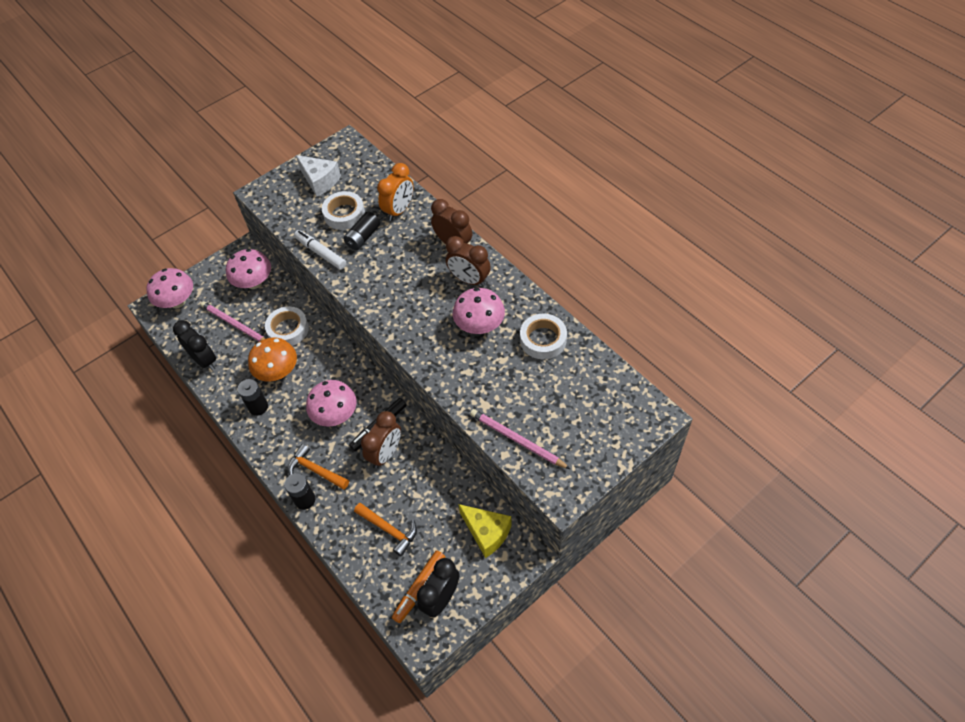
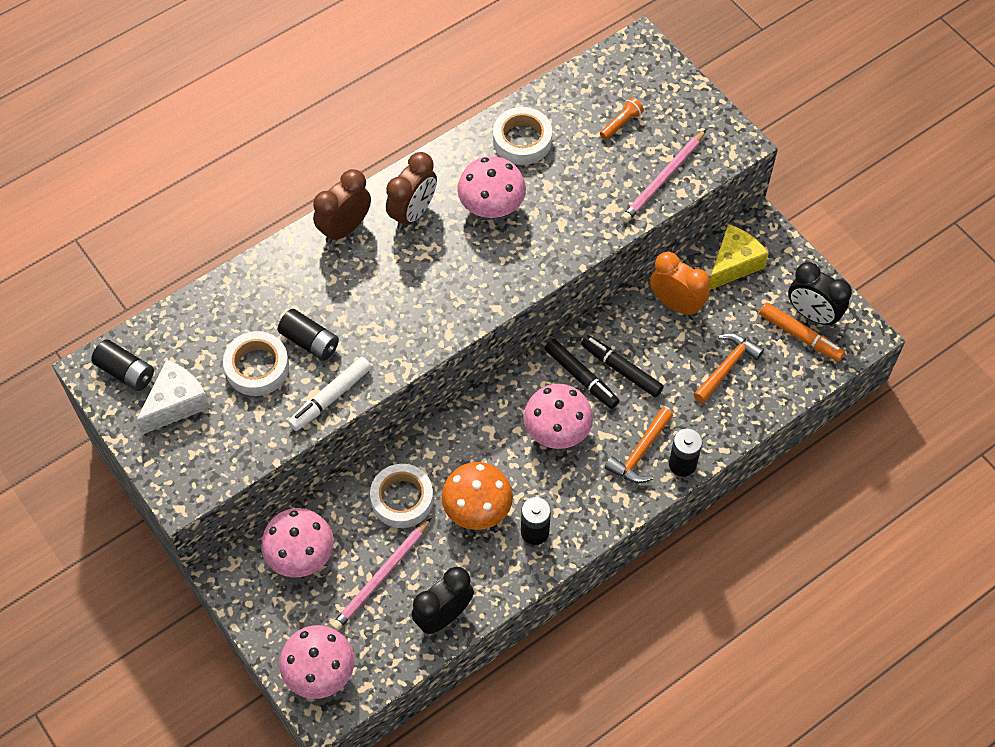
camera: 90 degrees left, 5 degrees up
brown clock [361,411,401,468] -> black marker [581,335,664,397]
orange clock [377,163,413,221] -> orange clock moved to [650,252,710,317]
none -> black battery [91,340,154,391]
none -> orange flashlight [600,97,644,140]

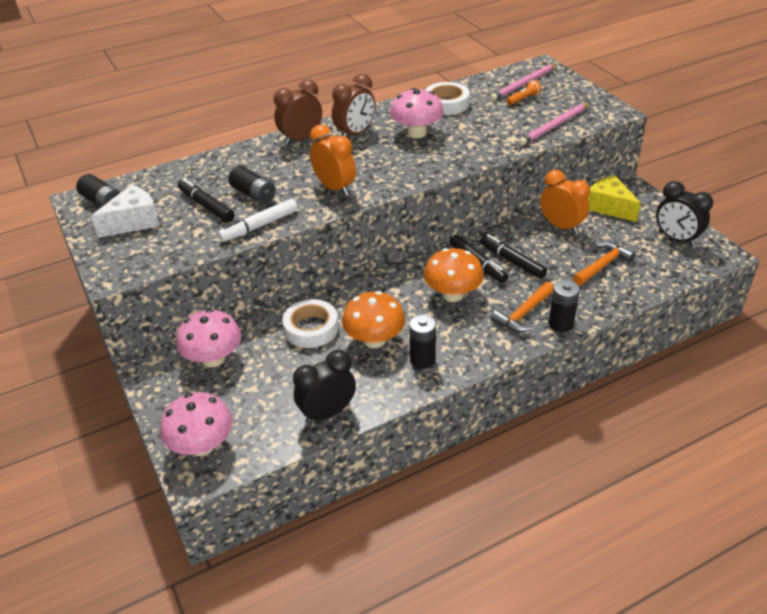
camera: 10 degrees right, 20 degrees down
white tape [223,331,289,396] -> black marker [178,178,235,222]
pink pencil [331,518,431,631] -> pink pencil moved to [490,63,557,101]
pink mushroom [524,384,593,449] -> orange mushroom [424,248,484,302]
yellow cheese [709,224,769,290] -> yellow cheese turned 90 degrees counterclockwise [587,175,641,222]
orange marker [759,303,845,361] -> none
none -> orange clock [310,125,356,196]

